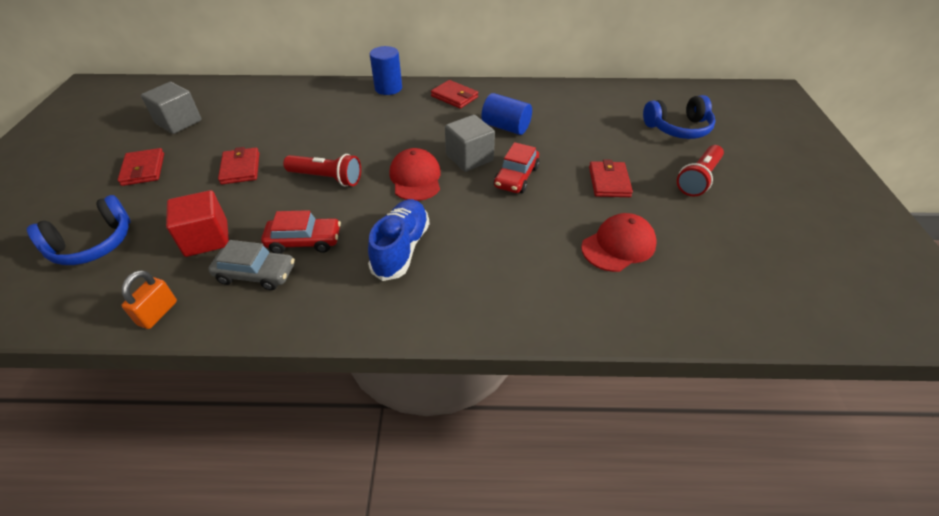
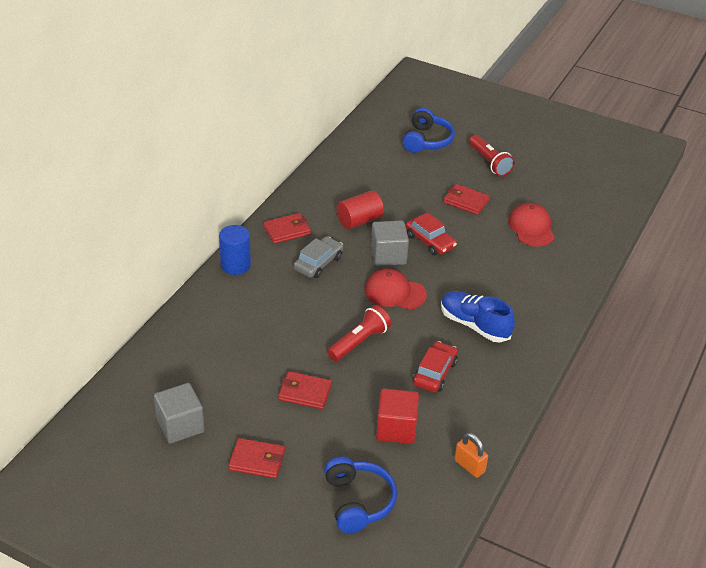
camera: 65 degrees left, 5 degrees down
grey car [208,240,295,290] -> grey car moved to [294,237,343,278]
blue cylinder [481,93,532,135] -> red cylinder [337,190,384,229]

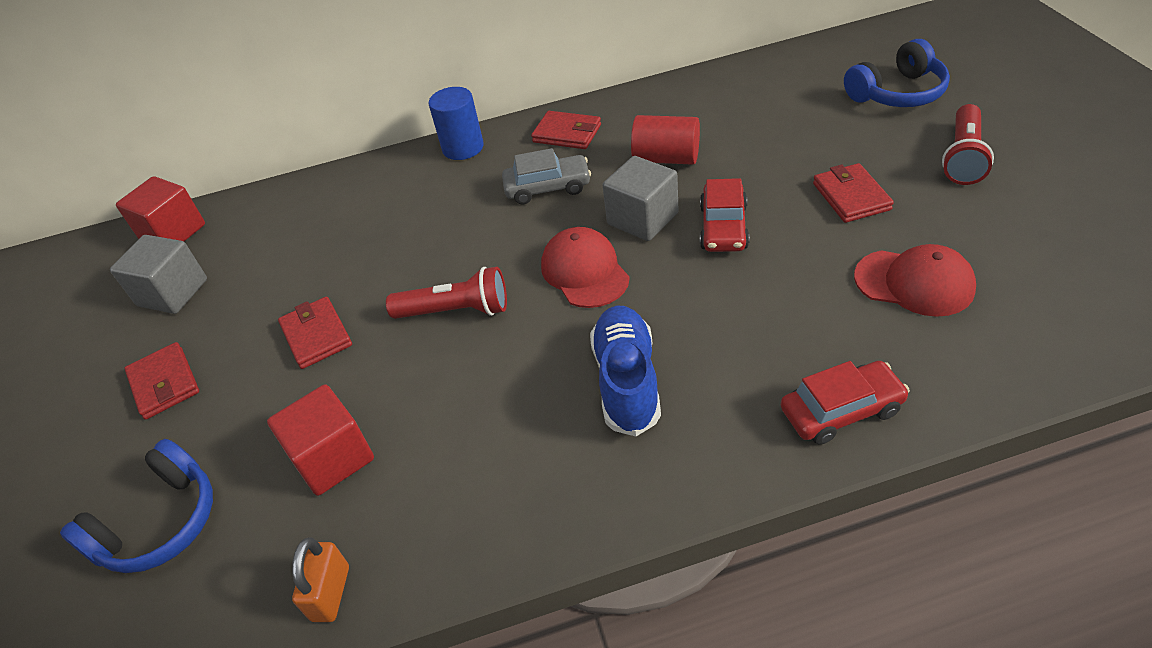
camera: 55 degrees right, 5 degrees up
red car [413,341,458,392] -> red car moved to [781,361,910,445]
red cap [508,203,555,246] -> red cap turned 75 degrees clockwise [854,244,976,317]
none -> red cube [116,176,205,241]

